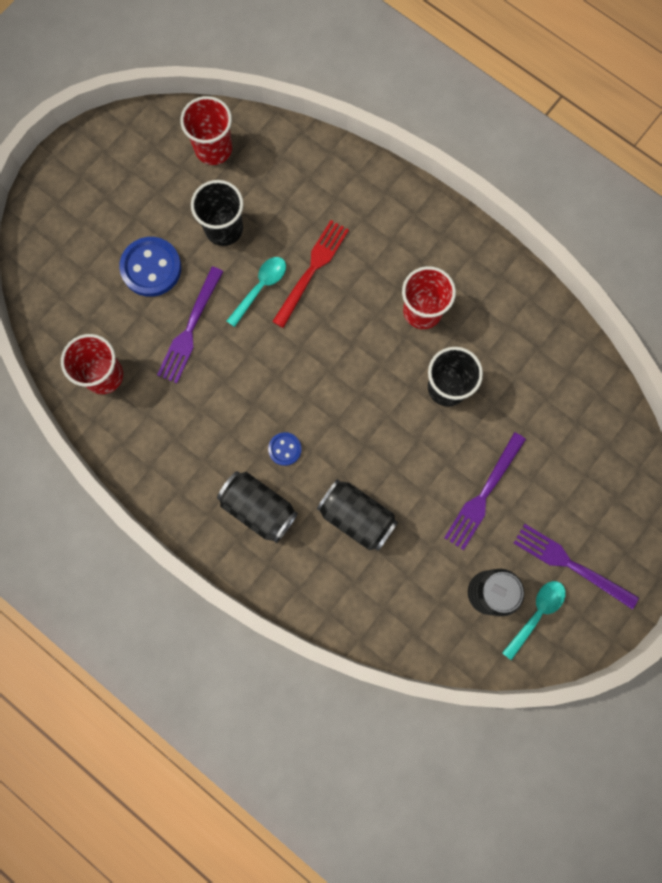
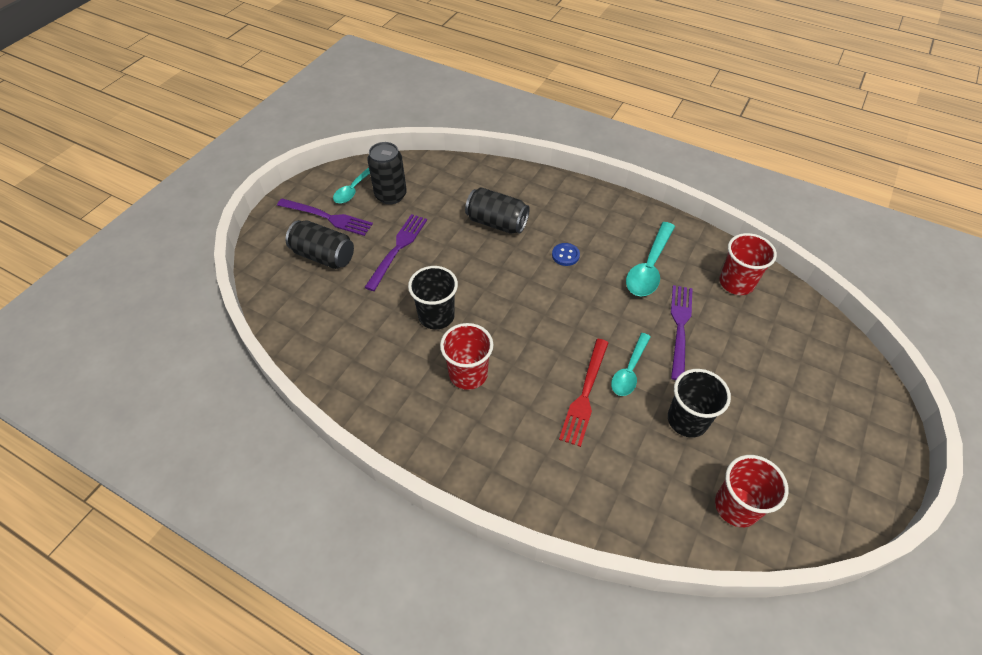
camera: 170 degrees right, 25 degrees down
blue button [119,237,181,297] -> none
black can [217,471,298,543] -> black can moved to [285,220,354,269]
none -> turquoise spoon [626,222,675,296]

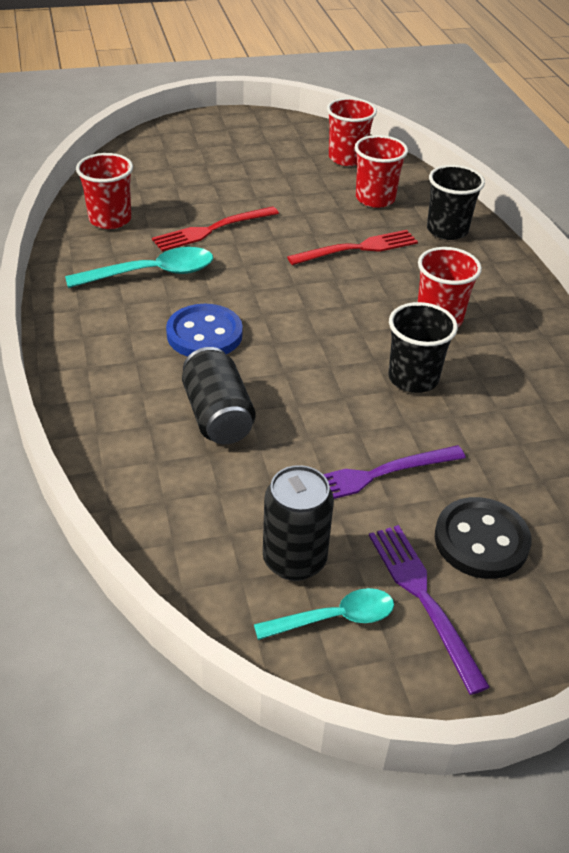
camera: 135 degrees left, 10 degrees down
black can [285,220,354,269] -> black button [435,497,531,579]
blue button [552,243,580,266] -> blue button [166,304,243,357], size x1.90
turquoise spoon [611,333,651,396] -> none
black cup [668,369,731,438] -> black cup moved to [427,165,485,240]
purple fork [671,285,693,380] -> red fork [152,206,279,251]
none -> red cup [355,135,408,208]

